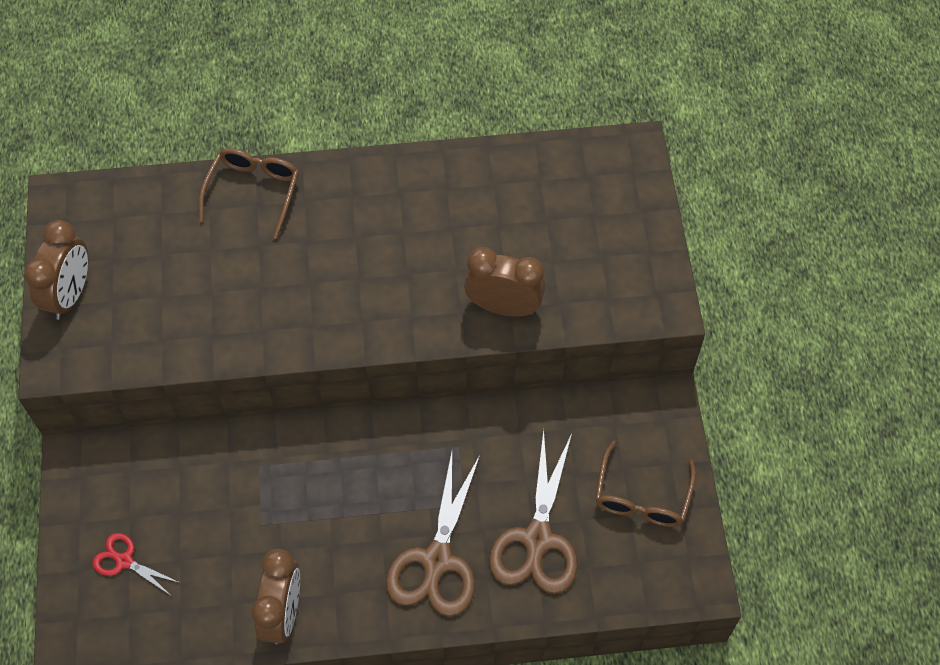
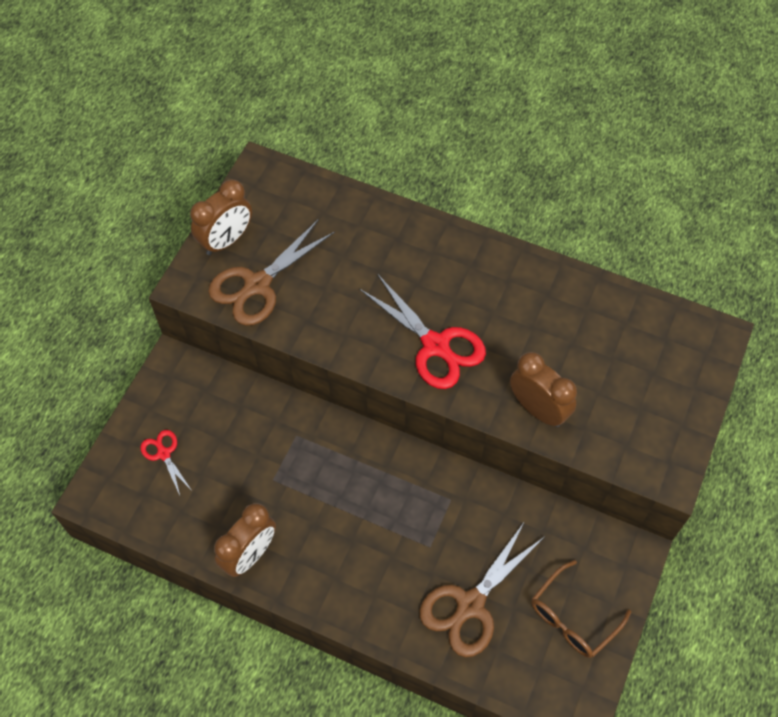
camera: 30 degrees right, 0 degrees up
brown glasses [199,148,299,239] -> none
brown scissors [386,452,480,616] -> brown scissors moved to [208,219,335,326]
none -> red scissors [360,274,486,389]

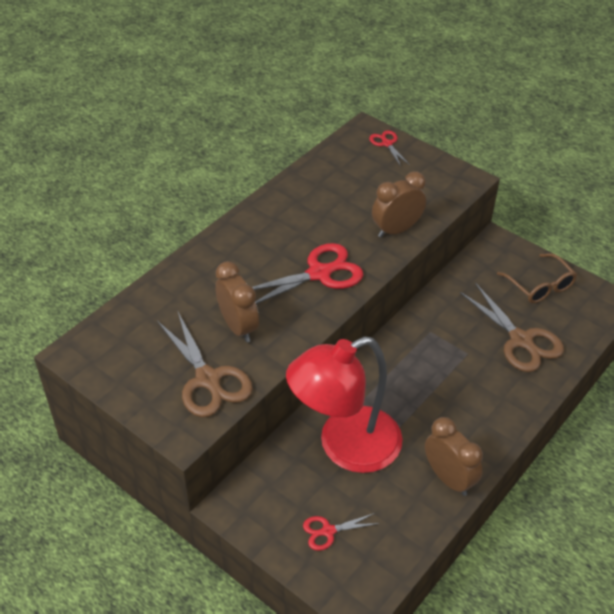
camera: 75 degrees left, 15 degrees down
brown clock [190,180,252,255] -> brown clock moved to [215,261,259,342]
none -> red lamp [286,337,403,473]
none -> red scissors [369,130,410,166]

